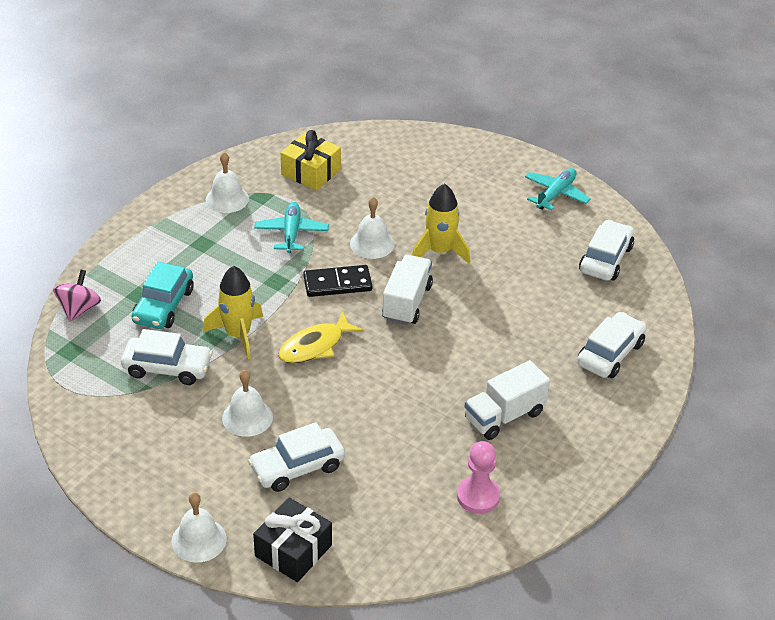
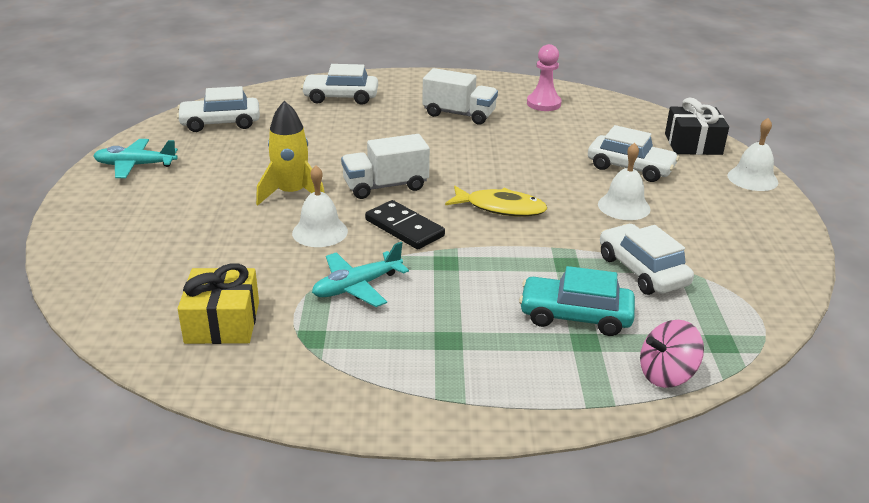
camera: 125 degrees left, 10 degrees down
turquoise car [132,262,194,329] -> turquoise car turned 150 degrees counterclockwise [519,266,635,336]
yellow rocket [203,266,263,359] -> none
white bell [206,152,249,213] -> none

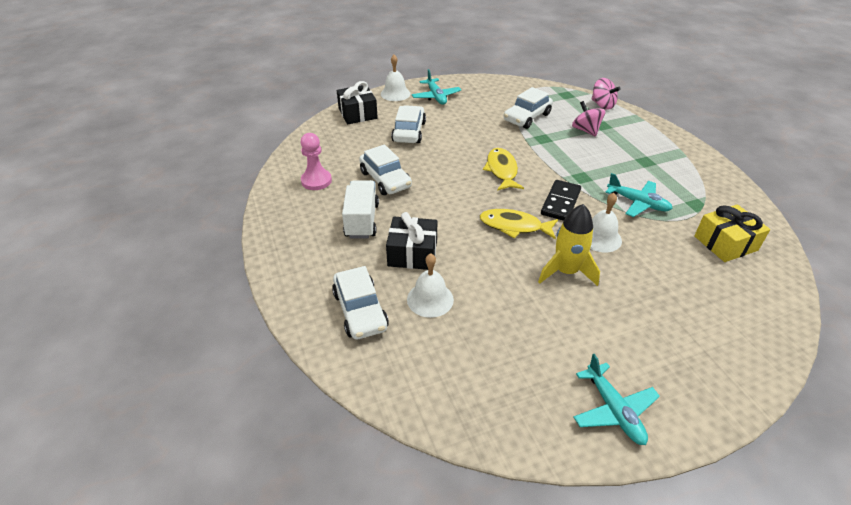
camera: 110 degrees left, 10 degrees up
white car [176,86,260,132] -> white car moved to [359,144,412,195]
white truck [341,134,430,199] -> yellow fish [480,209,558,239]
turquoise car [519,266,635,336] -> pink spinning top [572,101,605,137]
white bell [598,143,651,220] -> white bell moved to [407,253,454,318]
none -> black gift [386,212,437,270]
none -> turquoise plane [412,69,461,105]

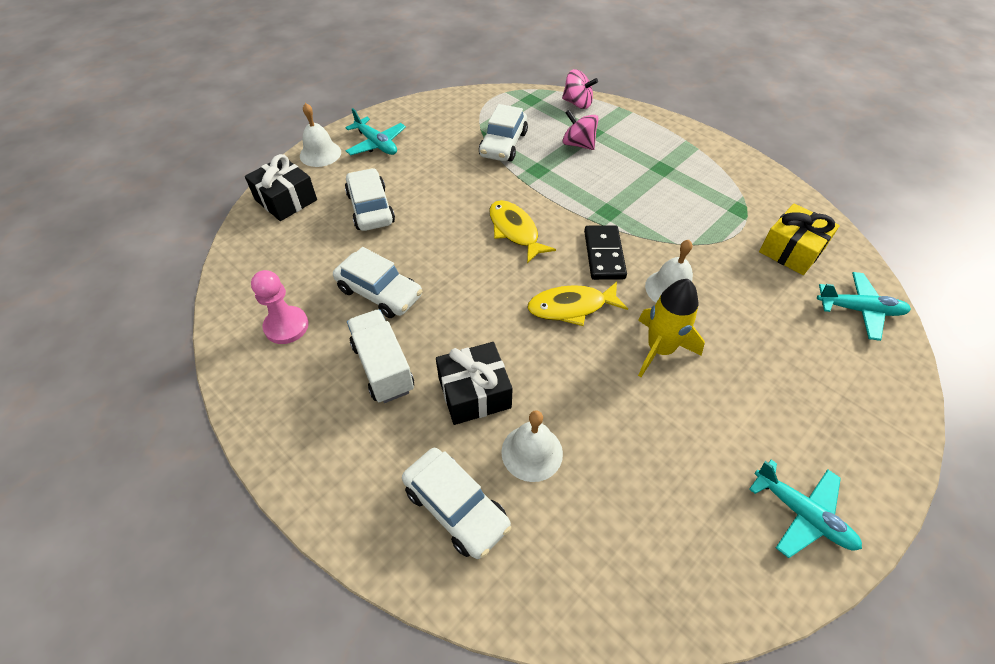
camera: 25 degrees left, 10 degrees up
turquoise plane [606,173,673,217] -> turquoise plane moved to [817,272,911,341]

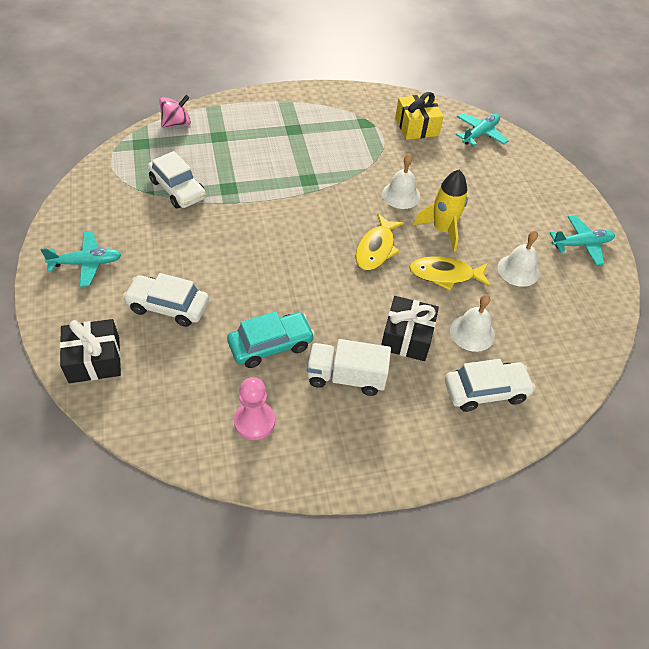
camera: 60 degrees left, 0 degrees up
white bell [300,103,341,167] -> white bell moved to [498,230,539,287]
white car [333,247,422,318] -> turquoise car [227,311,315,368]
yellow fish [489,200,556,263] -> yellow fish moved to [409,256,490,290]
pink spinning top [562,110,599,150] -> none
black domino [584,225,627,280] -> none

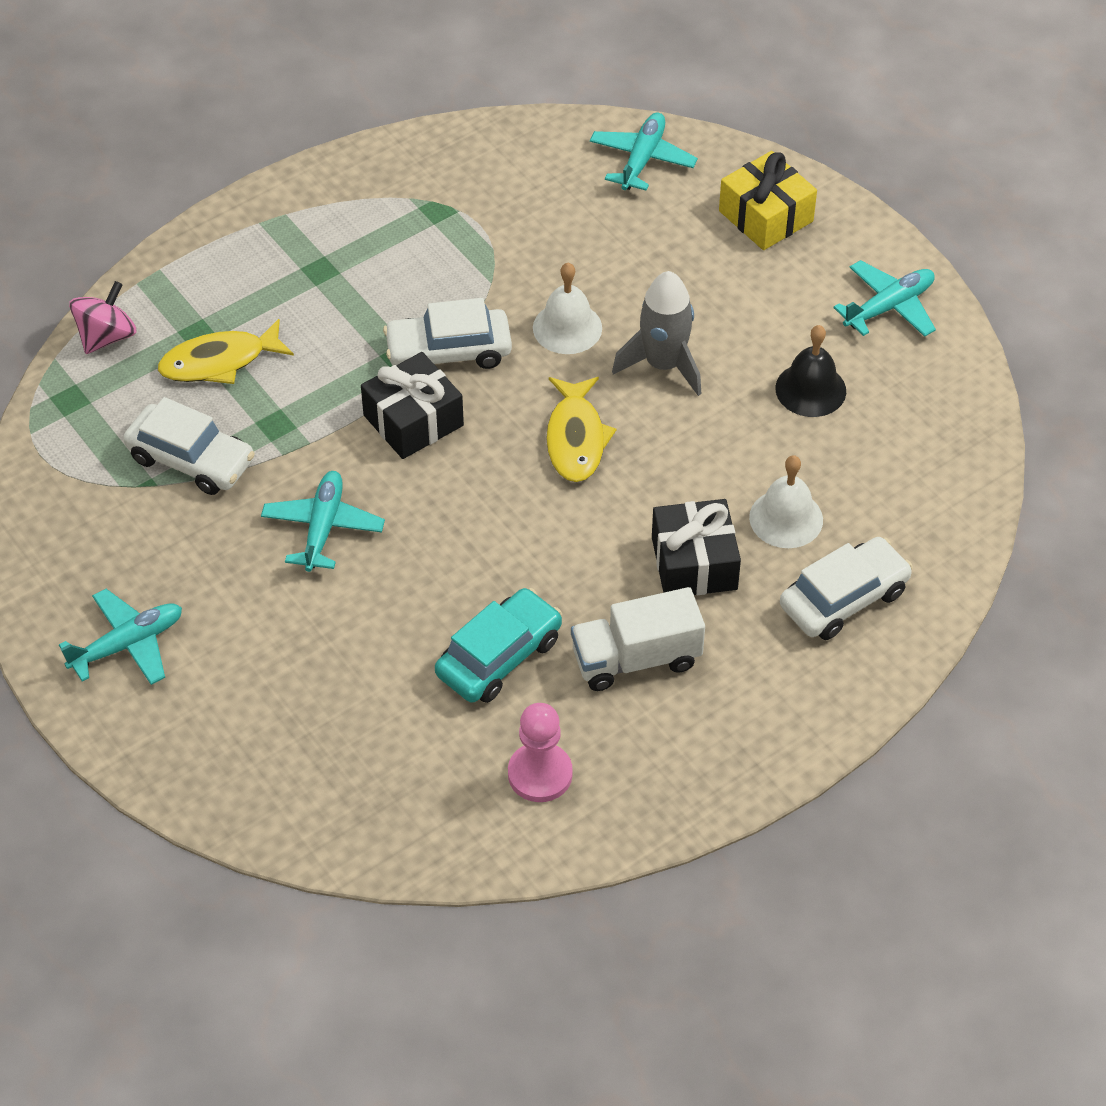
camera: 20 degrees left, 0 degrees up
black gift [60,319,121,383] -> black gift moved to [361,352,464,459]
white car [123,273,209,327] -> white car moved to [383,298,512,369]
yellow gift [395,92,443,140] -> yellow gift moved to [719,151,817,250]
yellow fish [409,256,490,290] -> yellow fish moved to [158,319,294,384]
yellow rocket [413,170,468,251] -> grey rocket [612,271,701,396]
white bell [498,230,539,287] -> black bell [775,325,846,417]
none -> turquoise plane [261,471,385,572]

